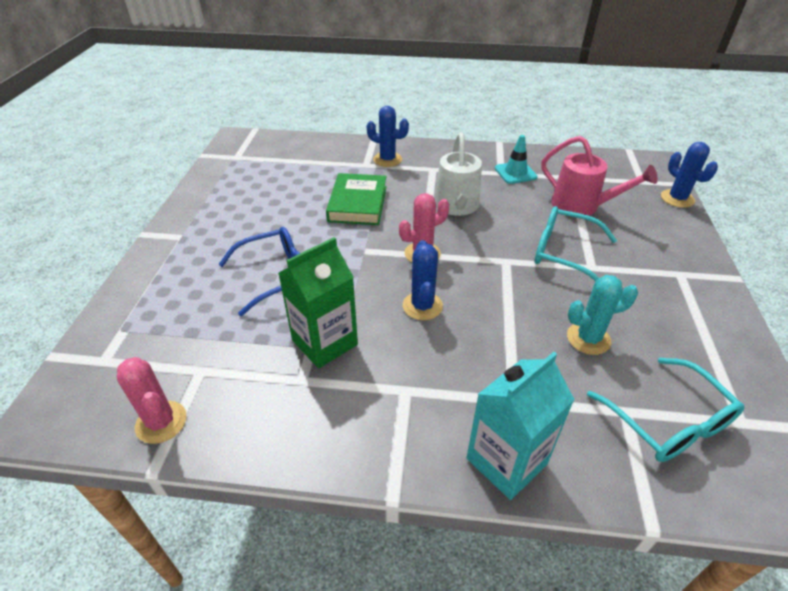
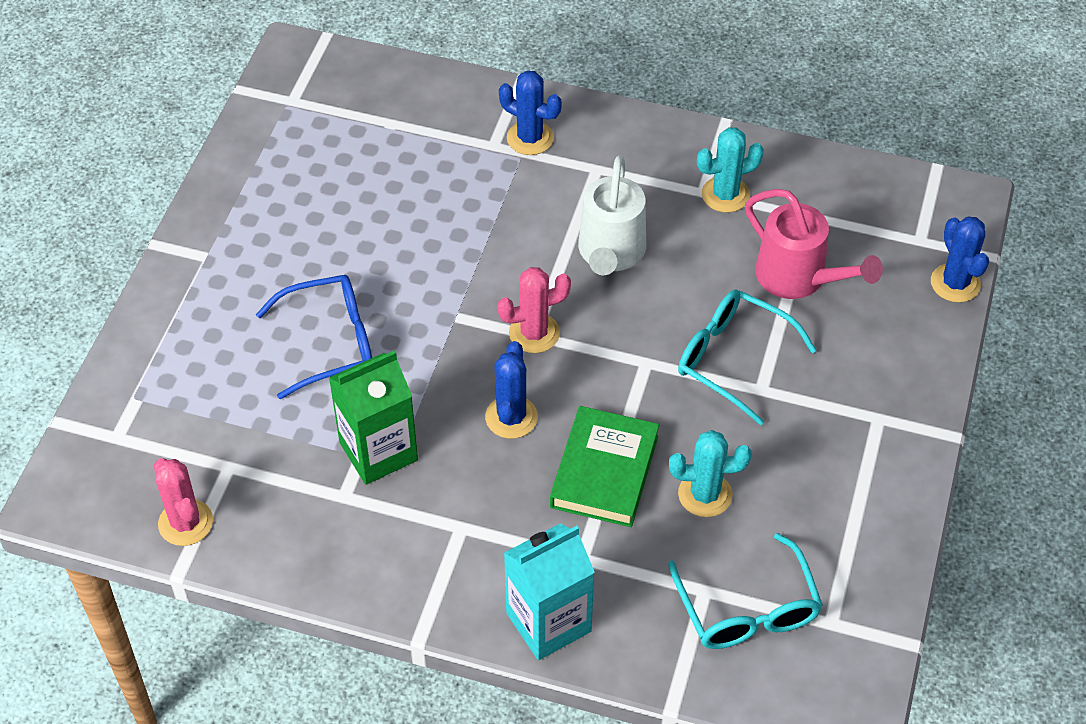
camera: 10 degrees right, 10 degrees up
green book [326,173,387,225] -> green book moved to [550,406,659,527]
turquoise traffic cone [495,135,538,184] -> turquoise cactus [697,127,764,213]

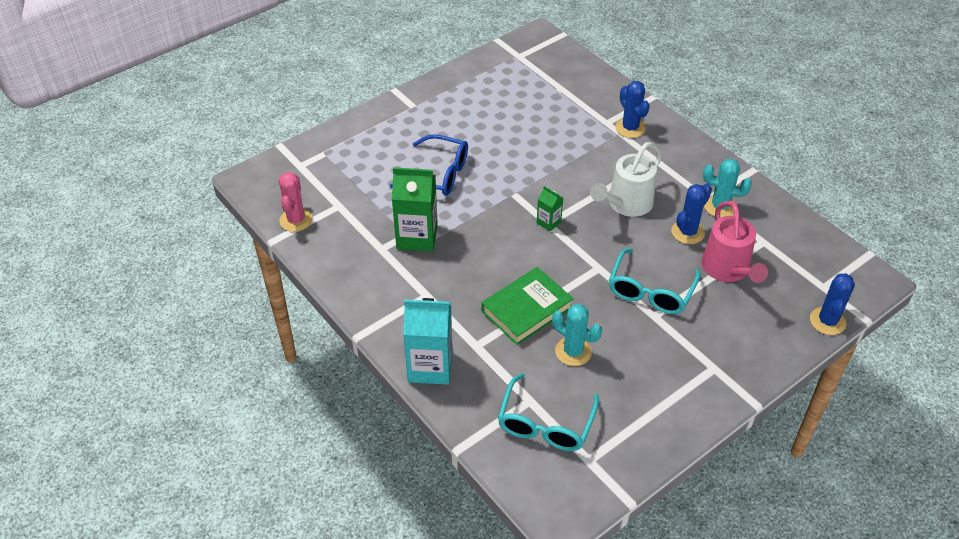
camera: 35 degrees right, 5 degrees down
blue cactus [485,341,538,439] -> blue cactus moved to [671,183,712,244]
pink cactus [497,267,571,353] -> green carton [537,186,563,231]
turquoise glasses [678,290,817,425] -> turquoise glasses turned 135 degrees counterclockwise [609,248,701,314]

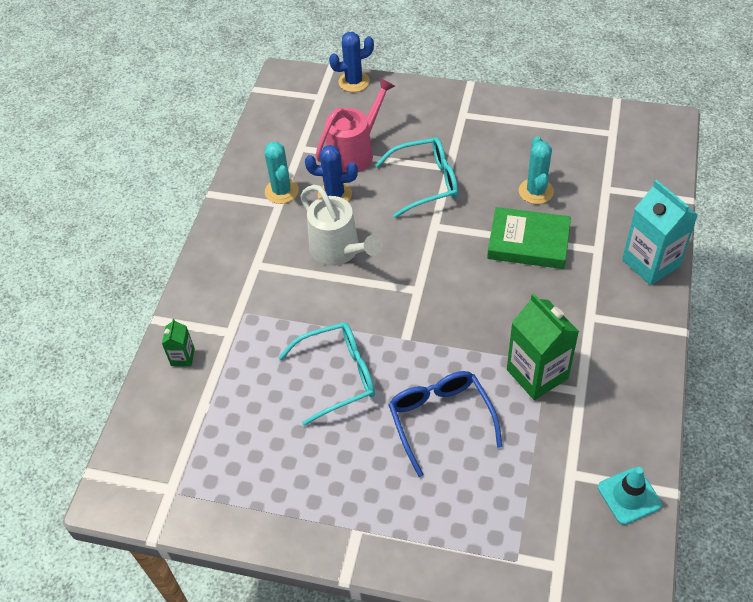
camera: 125 degrees left, 5 degrees up
pink cactus [279,172,313,232] -> turquoise traffic cone [598,467,662,525]
turquoise glasses [498,373,599,451] -> turquoise glasses moved to [278,322,375,426]
green carton [537,186,563,231] -> green carton moved to [162,319,195,366]
white watering can [590,142,662,217] -> white watering can turned 45 degrees clockwise [300,185,383,266]
blue cactus [615,81,650,138] -> none

